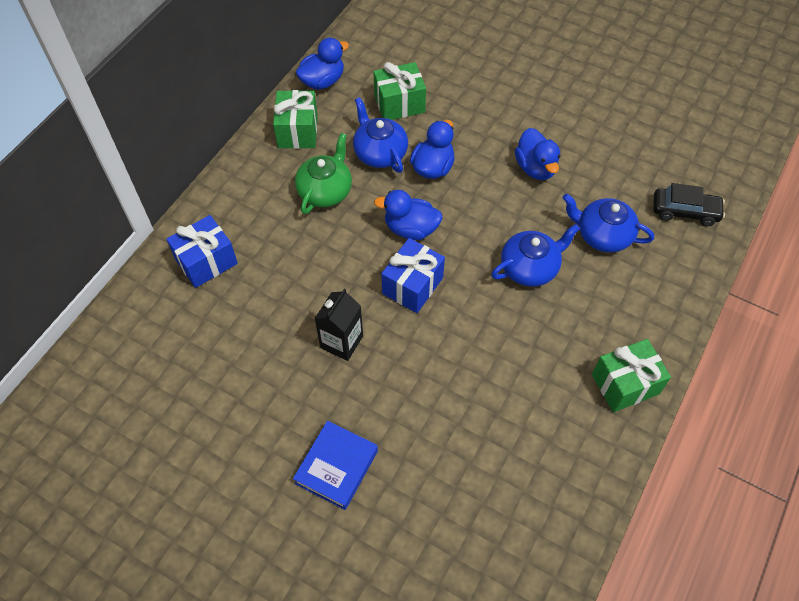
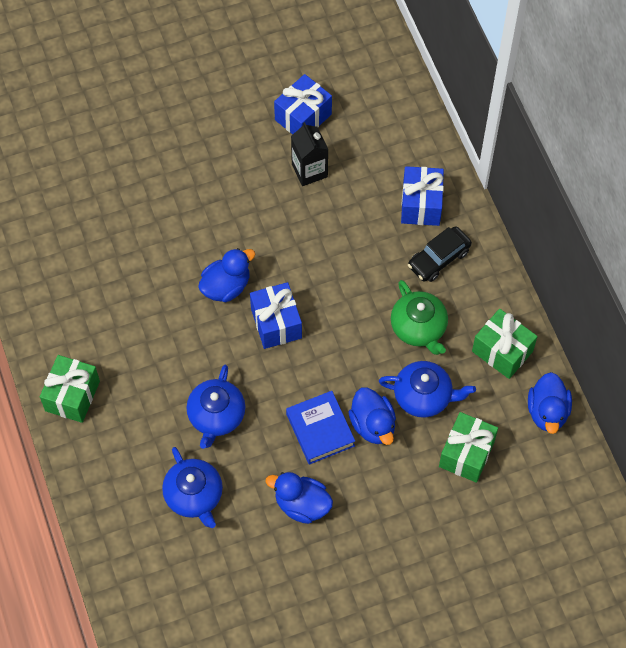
camera: 130 degrees right, 5 degrees up
blue book [293,421,378,510] -> blue book moved to [286,391,355,465]
black carton [314,288,363,361] -> black carton moved to [291,122,329,186]
blue duck [374,190,443,240] -> blue duck moved to [198,248,255,302]
blue teapot [563,194,654,252] -> blue teapot turned 90 degrees clockwise [162,447,223,528]
black car [653,183,725,226] -> black car moved to [408,226,472,282]
none -> blue gift [274,74,332,134]

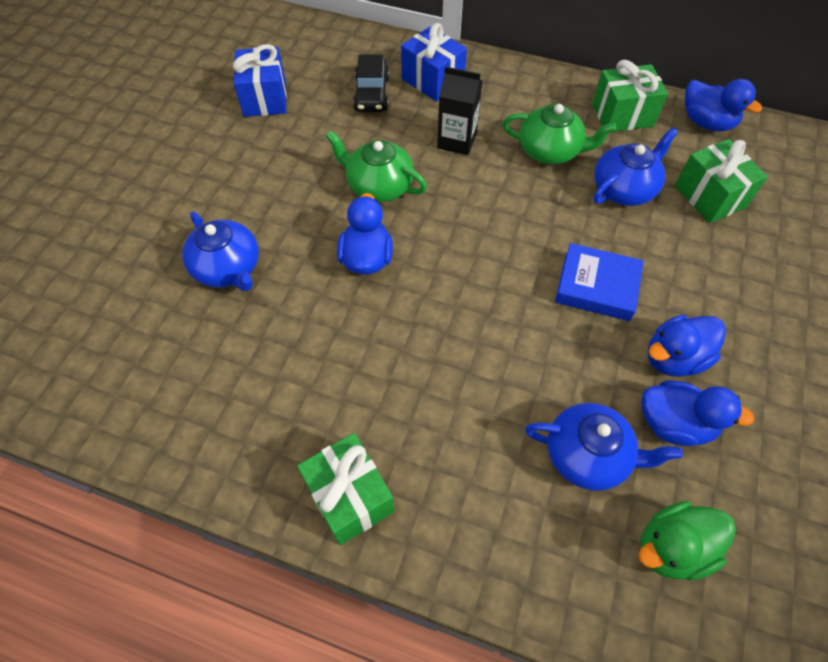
camera: 50 degrees left, 5 degrees down
blue teapot [187,365,245,449] -> blue teapot moved to [182,212,259,291]
blue gift [250,282,302,349] -> none
black carton [291,122,329,186] -> black carton moved to [437,66,483,155]
blue duck [349,387,396,445] -> blue duck moved to [642,380,754,446]
black car [408,226,472,282] -> black car moved to [353,54,389,112]
none -> green teapot [326,131,427,202]
none -> green duck [638,501,736,581]

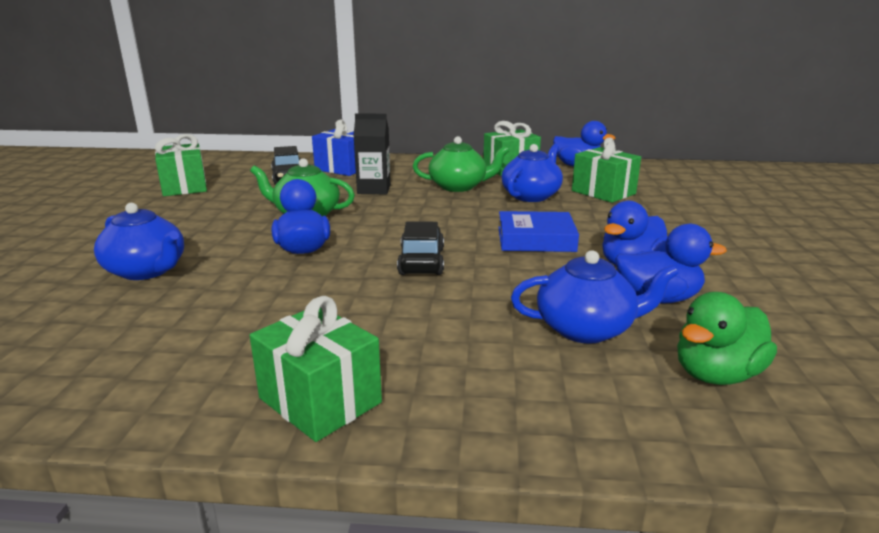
camera: 15 degrees left, 35 degrees down
blue gift [233,44,287,117] -> green gift [155,134,207,196]
none -> black car [397,222,444,275]

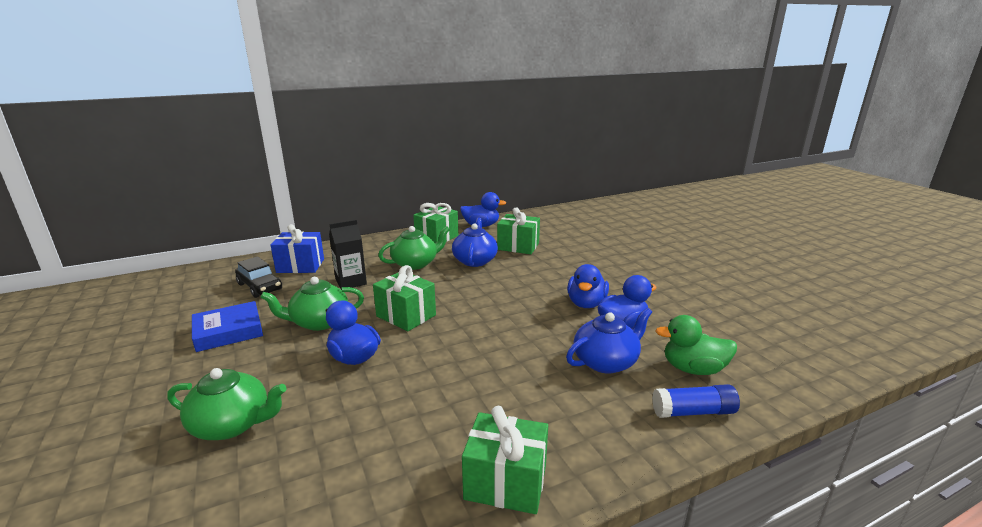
camera: 30 degrees left, 0 degrees up
blue teapot [94,203,184,280] -> green teapot [167,368,286,440]
green gift [155,134,207,196] -> green gift moved to [373,265,436,331]
black car [397,222,444,275] -> none
blue book [498,211,579,252] -> blue book moved to [192,301,263,352]
green duck [677,292,777,385] -> green duck turned 75 degrees clockwise [655,315,737,375]
none -> blue glue stick [652,384,740,418]

